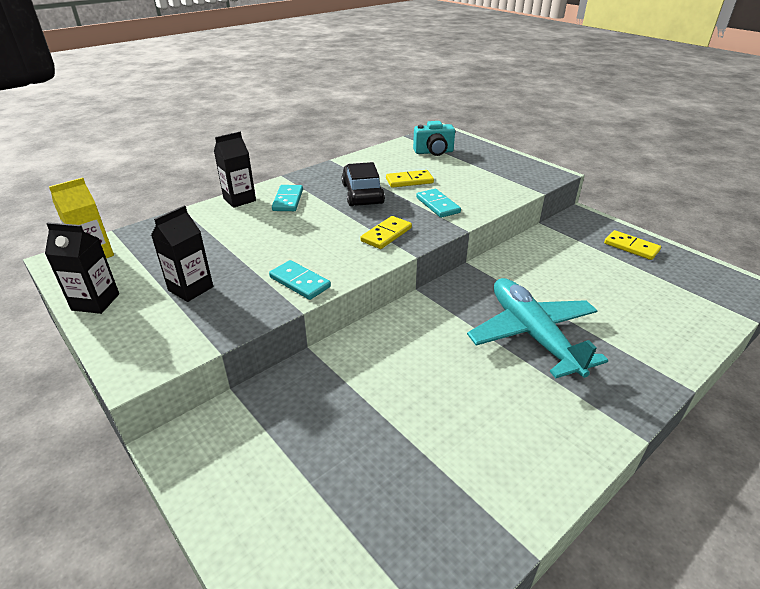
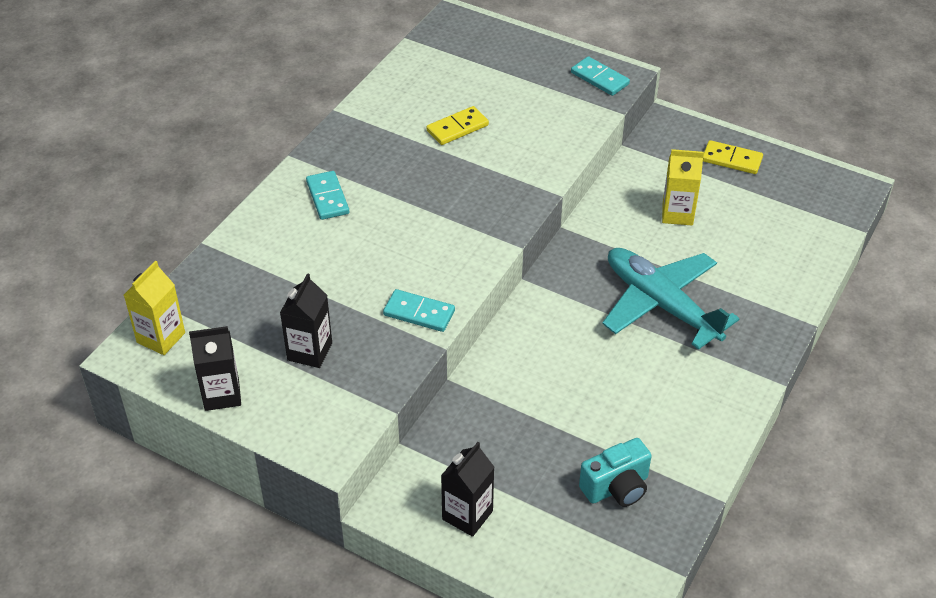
camera: 20 degrees left, 10 degrees up
black carton [214,132,256,208] -> black carton moved to [441,442,494,537]
black car [342,162,385,206] -> none
yellow domino [361,216,412,249] -> none
turquoise camera [413,121,455,156] -> turquoise camera moved to [579,438,652,507]
turquoise domino [416,189,461,218] -> turquoise domino moved to [571,56,630,96]
none -> yellow carton [662,149,704,226]

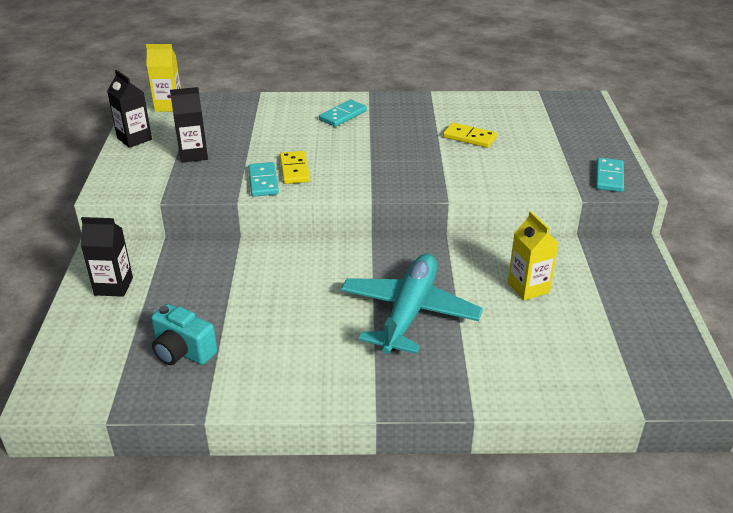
camera: 60 degrees right, 10 degrees down
yellow domino [703,140,763,174] -> yellow domino moved to [280,151,310,184]

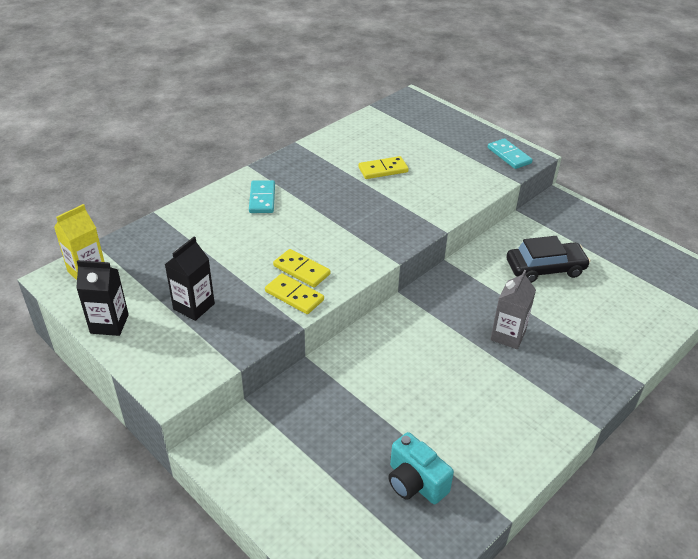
camera: 45 degrees left, 5 degrees up
black carton [81,217,133,297] -> none
turquoise camera [151,304,217,365] -> turquoise camera turned 60 degrees clockwise [389,432,454,504]
turquoise domino [248,162,279,197] -> yellow domino [265,273,324,314]
turquoise plane [341,253,483,354] -> grey carton [490,270,536,349]
yellow carton [508,211,558,300] -> black car [507,236,591,283]

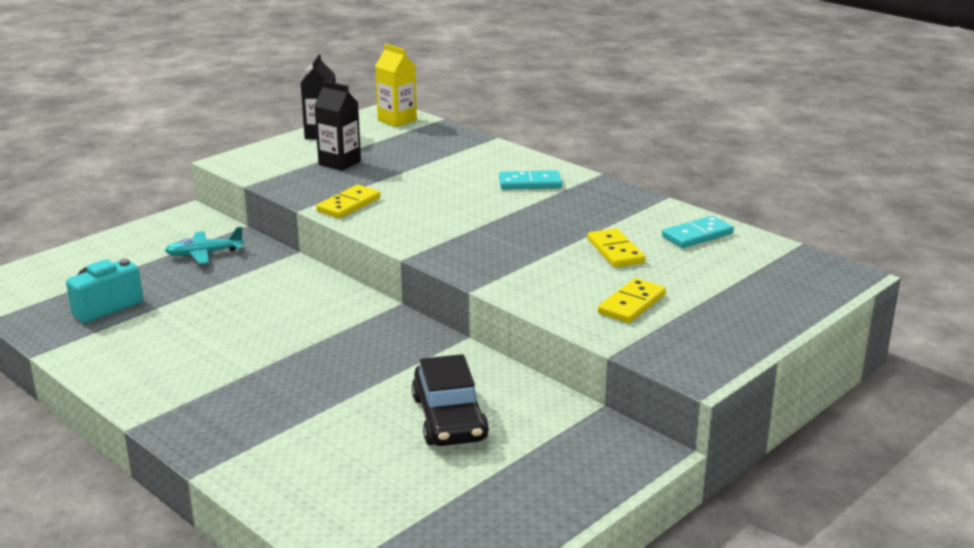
camera: 90 degrees right, 15 degrees down
yellow domino [273,249,331,287] -> yellow domino moved to [598,278,666,323]
turquoise domino [488,138,533,169] -> turquoise domino moved to [662,216,734,248]
grey carton [490,270,536,349] -> none
none -> turquoise plane [165,227,244,264]

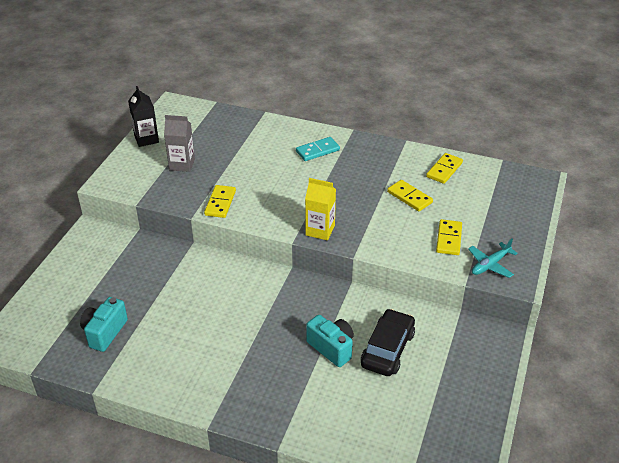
camera: 25 degrees left, 15 degrees up
turquoise plane [165,227,244,264] -> turquoise plane moved to [468,238,518,278]
black carton [314,81,361,171] -> grey carton [164,115,195,172]
yellow carton [375,43,417,127] -> yellow carton moved to [305,178,336,240]
black car [412,354,489,446] -> black car turned 120 degrees counterclockwise [361,309,415,376]
turquoise domino [662,216,734,248] -> yellow domino [426,153,463,184]
none -> turquoise camera [306,315,354,367]

